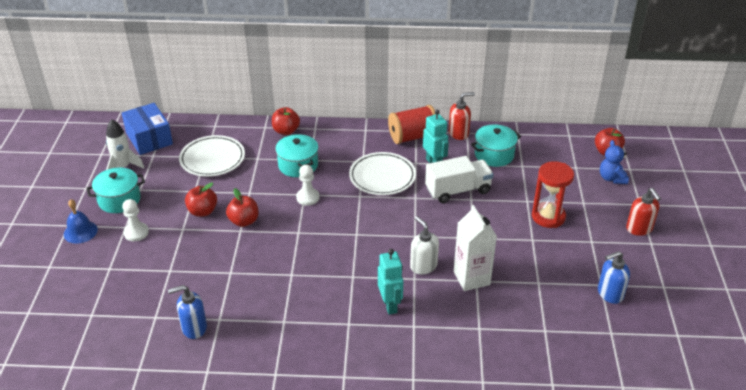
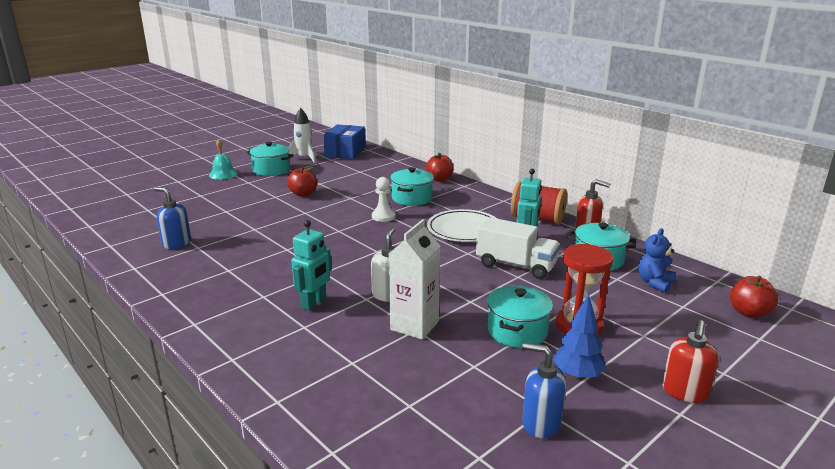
camera: 45 degrees right, 15 degrees down
blue bell [64,199,98,244] -> turquoise bell [209,139,238,179]
white pawn [122,199,149,241] -> none
white plate [179,135,245,177] -> none
red apple [226,188,259,227] -> none
blue teddy bear [600,140,629,184] -> blue teddy bear moved to [638,228,676,293]
none -> turquoise pot [487,285,553,348]
none -> blue tree [553,294,606,380]

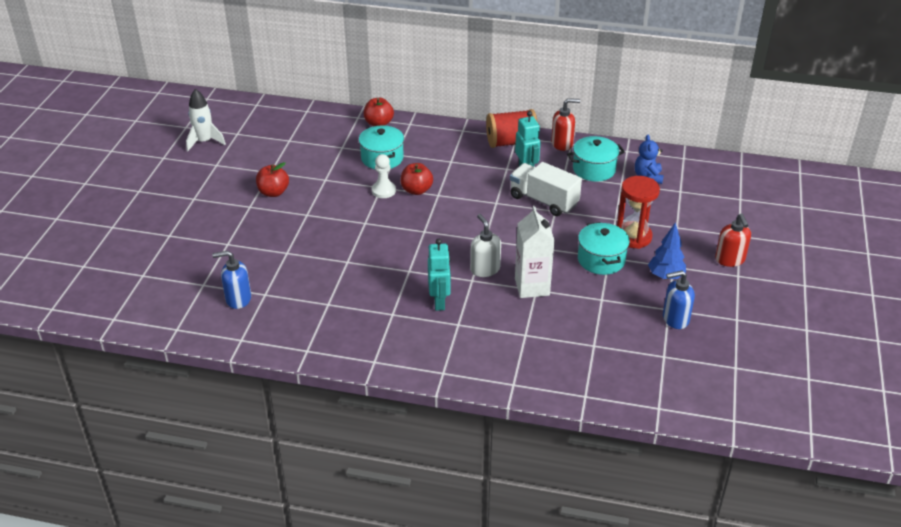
camera: 35 degrees left, 15 degrees up
turquoise bell [209,139,238,179] -> none
turquoise pot [246,142,294,176] -> none
blue box [323,124,366,159] -> none
white plate [427,209,497,242] -> none
white truck [476,217,560,279] -> white truck turned 135 degrees counterclockwise [510,162,582,216]
red apple [730,276,778,318] -> red apple moved to [400,163,433,195]

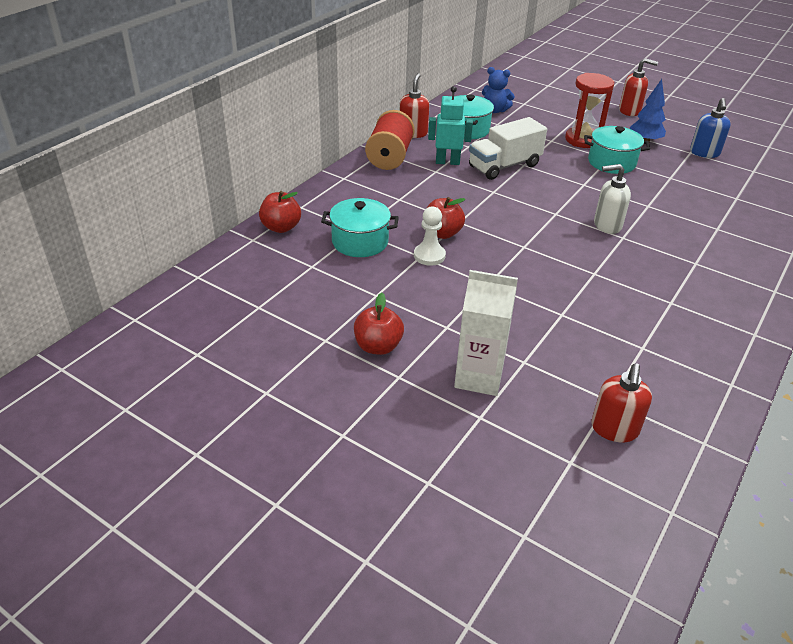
camera: 70 degrees left, 0 degrees up
white rocket [186,89,226,151] -> none
blue soap dispenser [212,251,251,309] -> red soap dispenser [591,363,652,442]
turquoise robot [428,239,451,311] -> none
white carton [515,206,555,298] -> white carton moved to [454,270,518,396]

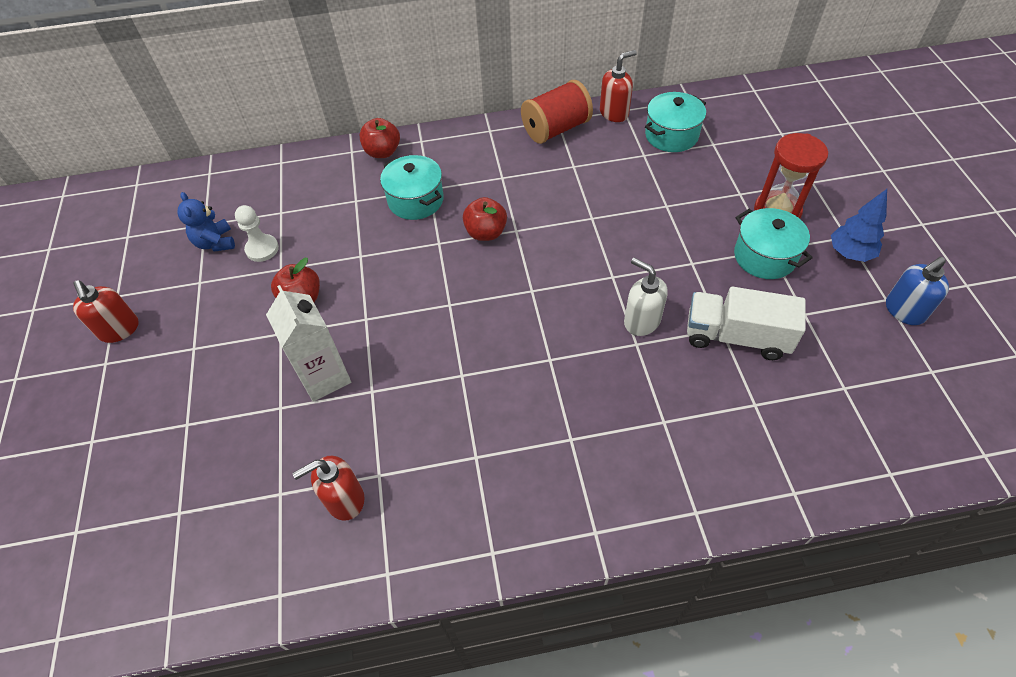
camera: 50 degrees right, 15 degrees up
white pawn [414,207,446,266] -> white pawn moved to [235,205,279,262]
turquoise robot [428,86,473,165] -> none
white truck [469,117,547,180] -> white truck moved to [687,287,806,360]
blue teddy bear [482,67,515,113] -> blue teddy bear moved to [177,192,235,252]
red soap dispenser [619,58,658,116] -> red soap dispenser moved to [73,280,139,343]

